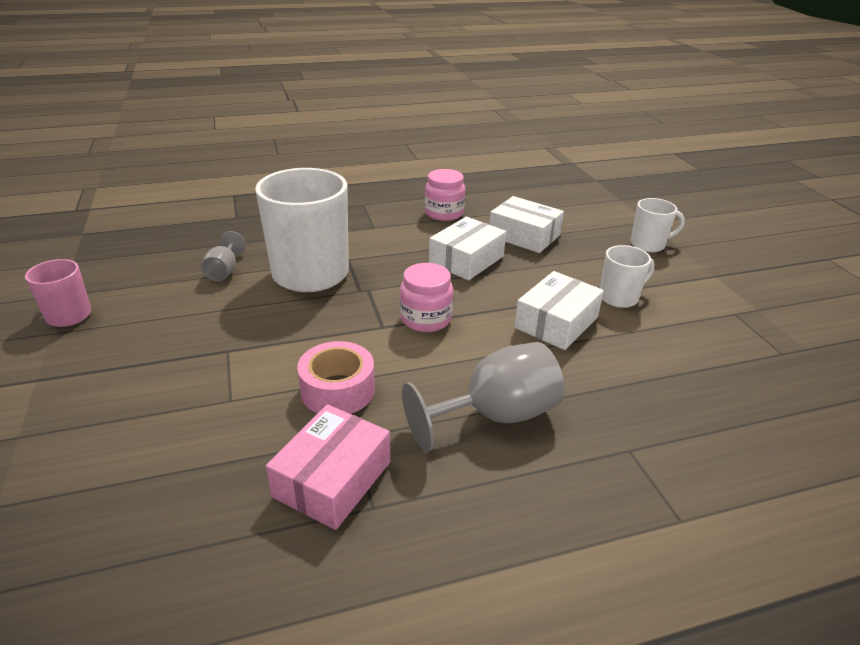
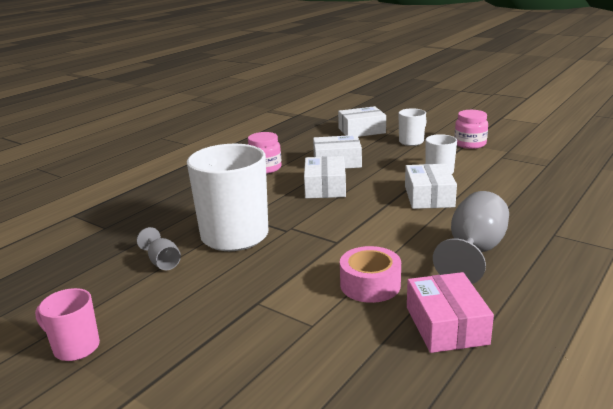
camera: 35 degrees left, 10 degrees down
pink jar [400,263,453,332] -> pink jar moved to [454,110,488,149]
none -> white box [338,106,386,137]

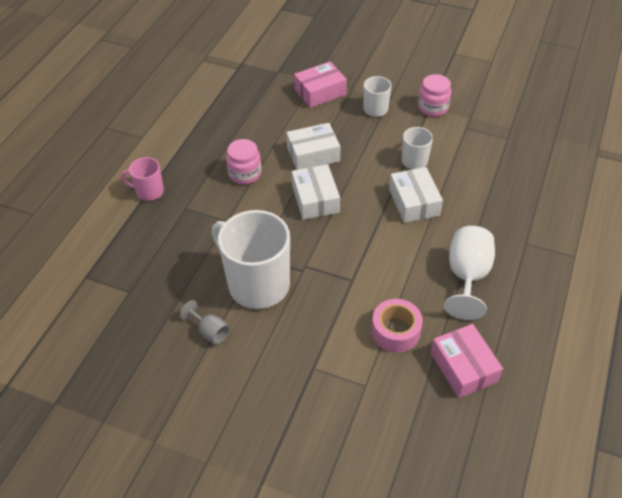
camera: 15 degrees left, 25 degrees up
pink mug [35,288,100,361] -> pink mug moved to [121,157,164,201]
white box [338,106,386,137] -> pink box [294,61,347,108]
grey goblet [433,191,509,284] -> white goblet [444,226,495,320]

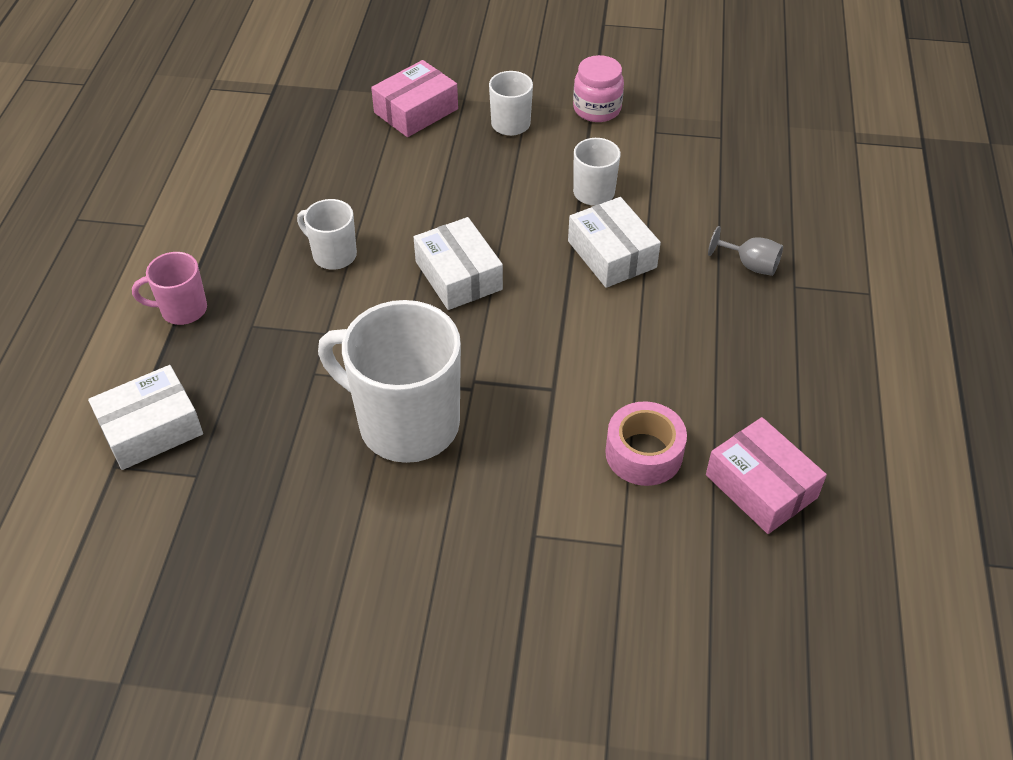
camera: 15 degrees left, 0 degrees up
grey goblet [180,300,230,345] -> grey goblet moved to [708,226,783,276]
pink jar [226,139,261,184] -> white mug [297,199,357,270]
white box [286,123,340,170] -> white box moved to [88,365,203,470]
white goblet [444,226,495,320] -> none

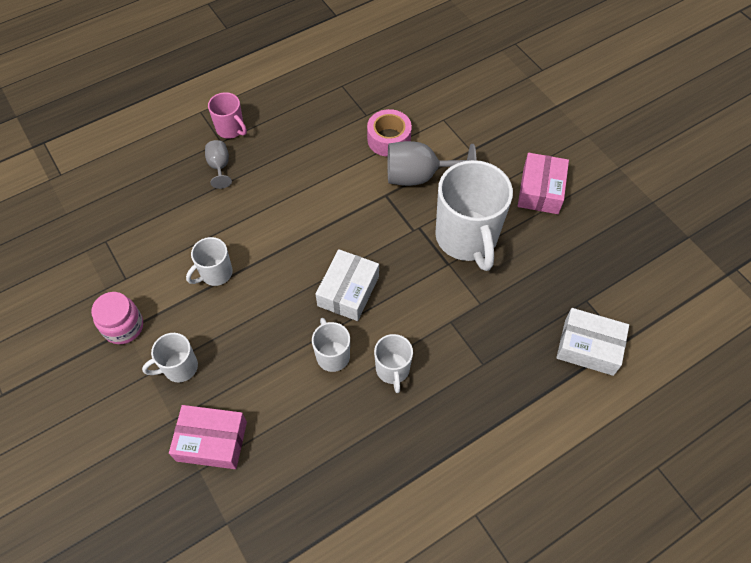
camera: 130 degrees left, 10 degrees up
pink mug [132,252,207,325] -> pink mug moved to [208,92,247,139]
white box [568,197,661,288] -> none
pink box [706,417,827,534] -> pink box moved to [518,153,569,214]
none -> white mug [312,318,350,372]
none -> grey goblet [387,141,476,186]

